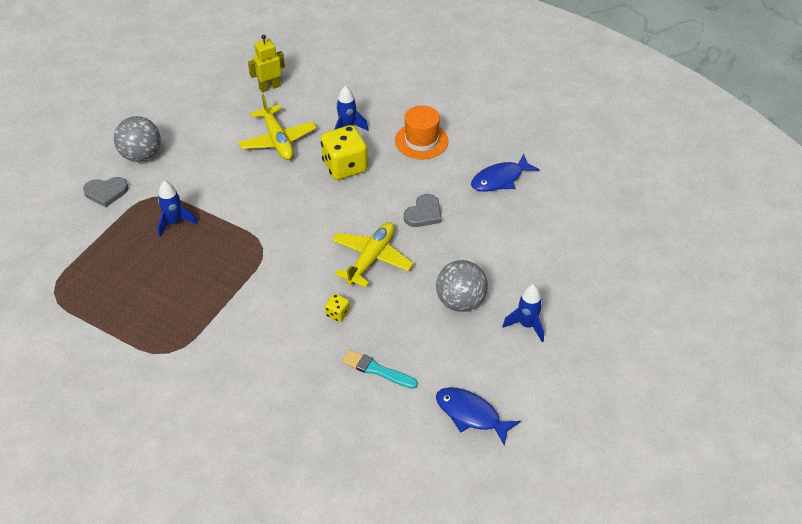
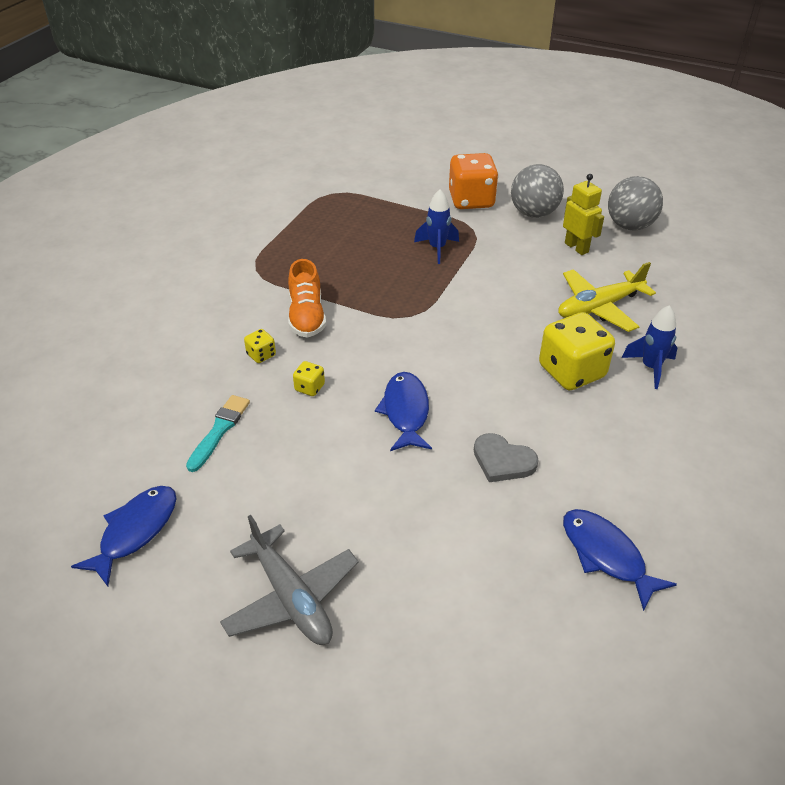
camera: 85 degrees right, 5 degrees down
grey heart [83,177,128,207] -> orange dice [449,153,499,209]
yellow robot [248,35,285,92] -> yellow robot moved to [563,174,604,255]
yellow plane [332,222,414,287] -> blue fish [375,372,432,451]
orange hat [395,105,448,159] -> none
grey ball [436,260,488,312] -> grey ball moved to [608,176,663,231]
blue rocket [502,284,544,342] -> grey plane [220,515,358,645]
none -> yellow dice [244,329,276,363]
none -> orange shoe [288,259,326,338]

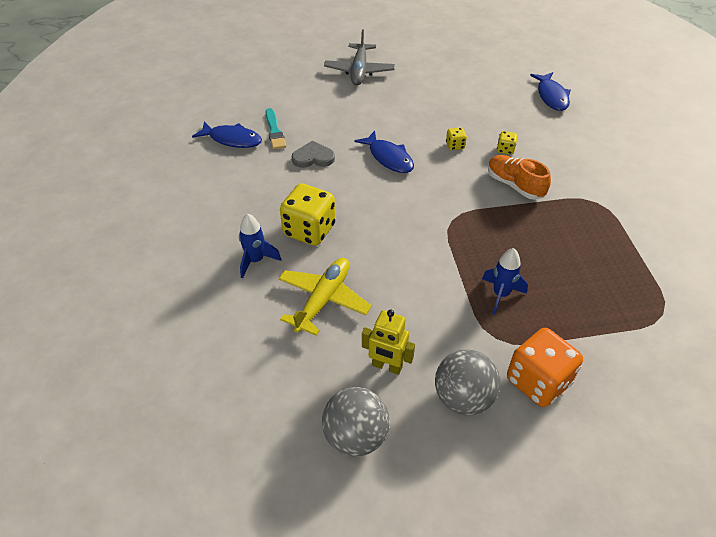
camera: 145 degrees right, 5 degrees up
blue fish [71,486,176,587] -> blue fish moved to [530,72,571,111]
turquoise brush [186,395,250,472] -> turquoise brush moved to [266,108,286,150]
grey plane [220,515,358,645] -> grey plane turned 105 degrees counterclockwise [324,30,395,85]

